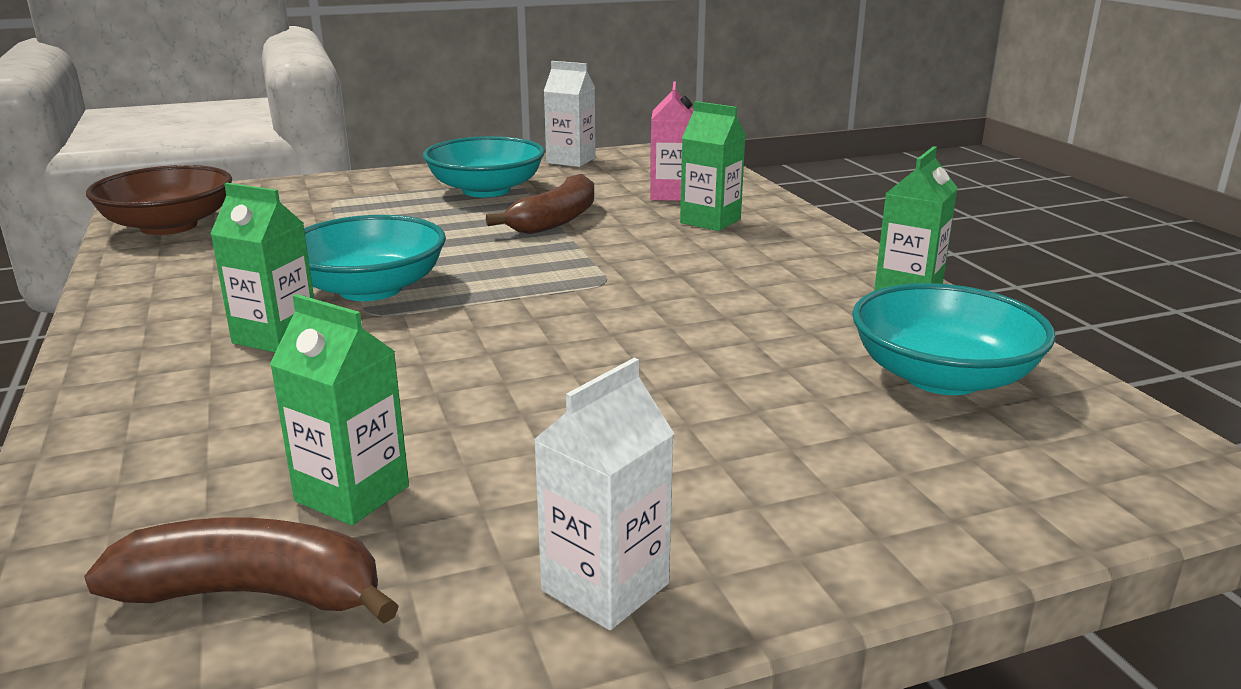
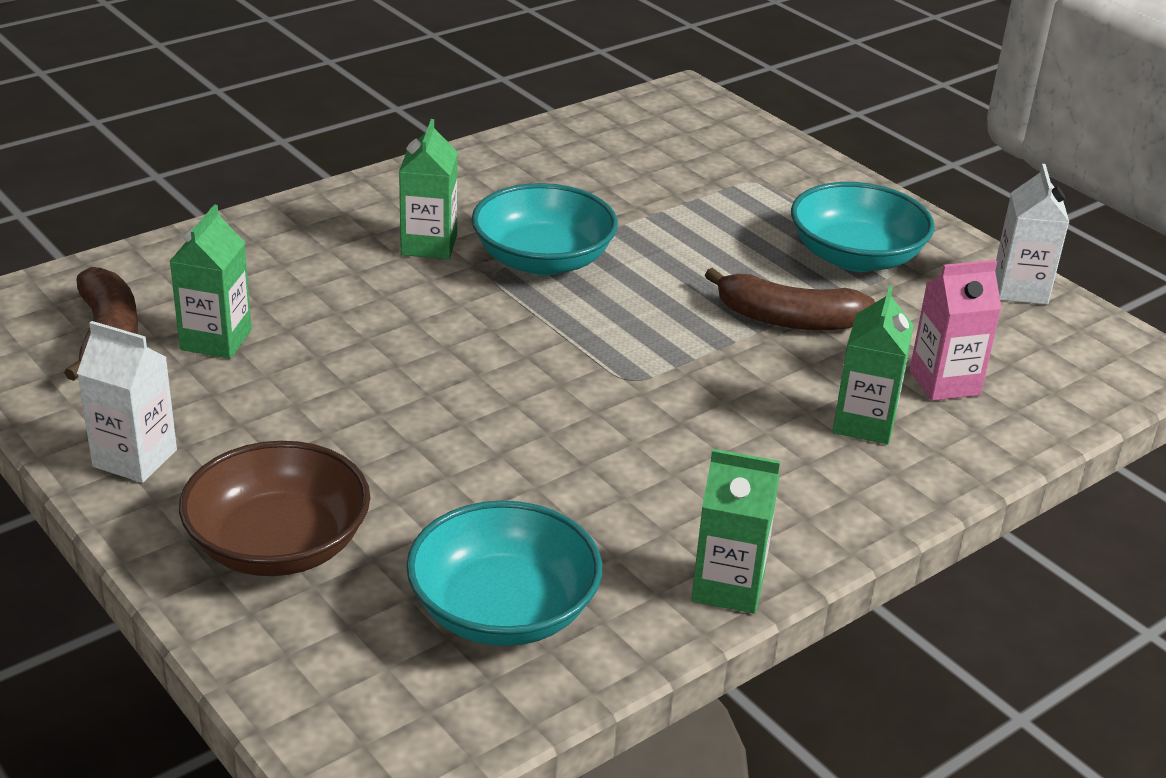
camera: 70 degrees right, 10 degrees up
brown bowl [86,165,232,235] -> brown bowl moved to [179,441,370,576]

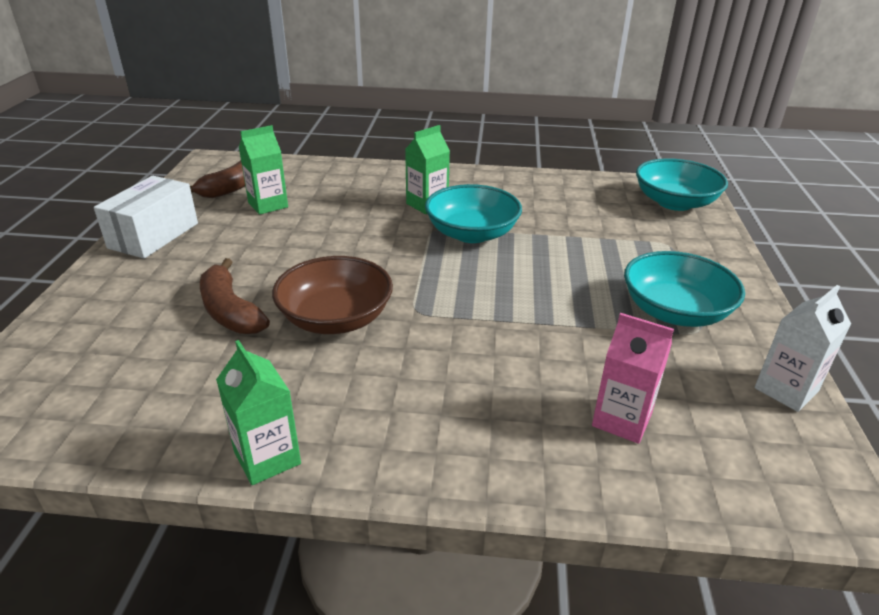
camera: 45 degrees right, 0 degrees up
white carton [77,321,177,483] -> white box [94,176,198,259]
brown bowl [179,441,370,576] -> brown bowl moved to [272,256,393,334]
turquoise bowl [406,501,602,646] -> turquoise bowl moved to [636,158,728,211]
brown banana [705,267,875,330] -> brown banana moved to [200,258,270,334]
green carton [833,286,914,445] -> none

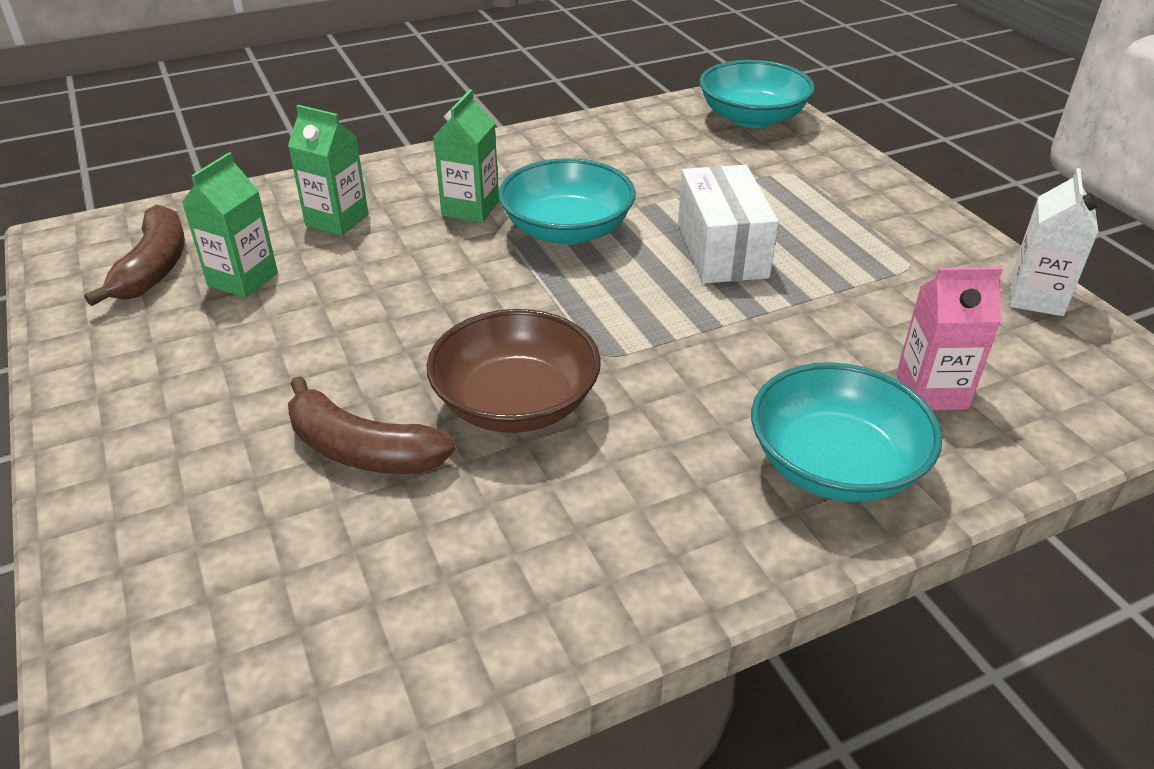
camera: 30 degrees left, 5 degrees up
white box [94,176,198,259] -> white box moved to [678,165,779,284]
green carton [216,340,301,485] -> green carton moved to [288,105,369,236]
turquoise bowl [624,251,745,327] -> turquoise bowl moved to [751,362,942,502]

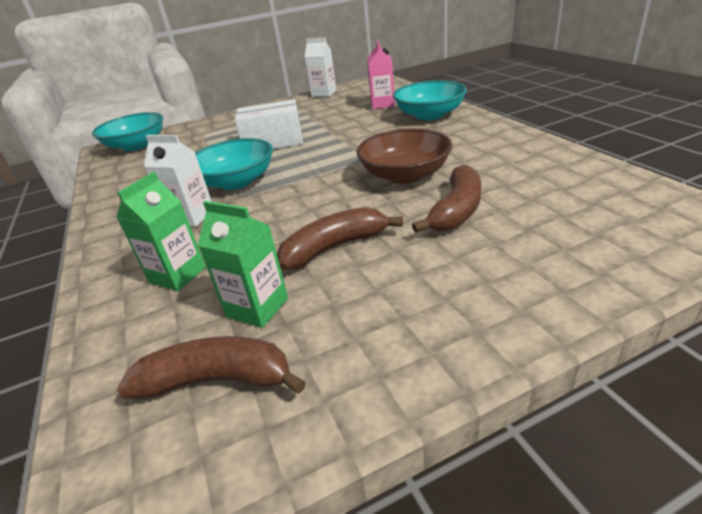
camera: 85 degrees left, 5 degrees down
green carton [433,89,499,223] -> white carton [144,135,212,227]
none -> brown banana [277,207,403,270]

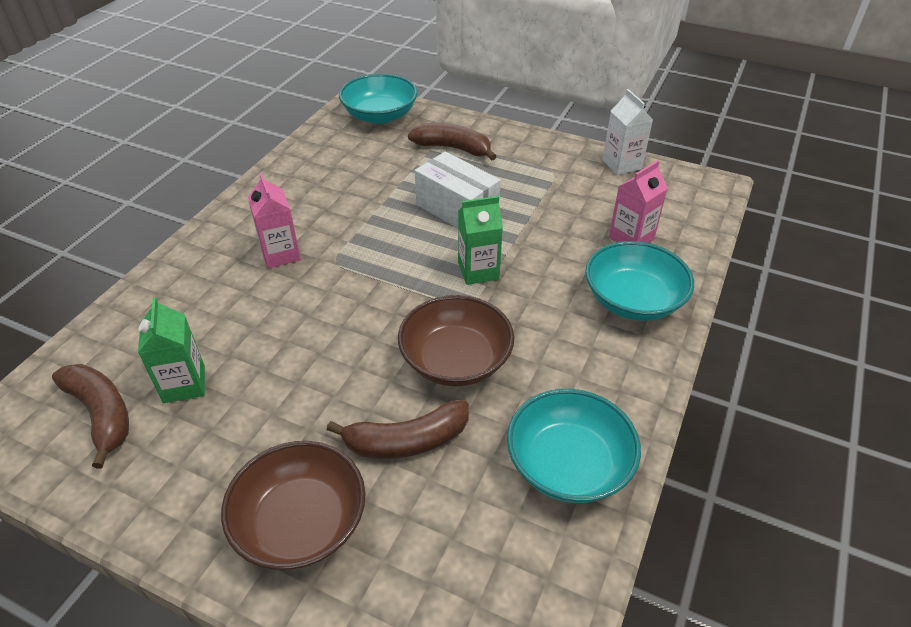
camera: 45 degrees right, 10 degrees up
green carton [116,172,206,291] -> green carton moved to [458,196,503,285]
white carton [144,135,212,227] -> pink carton [248,173,301,268]
turquoise bowl [195,138,273,190] -> turquoise bowl moved to [507,389,641,503]
brown banana [277,207,403,270] -> brown banana moved to [408,123,497,160]
none -> brown bowl [221,441,366,570]

